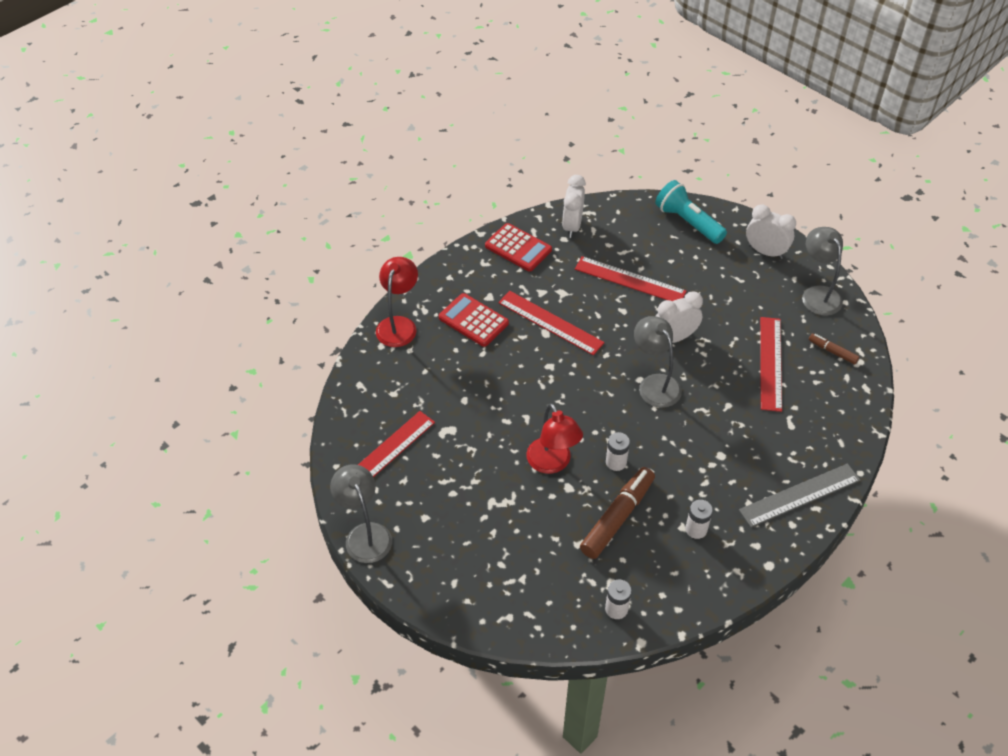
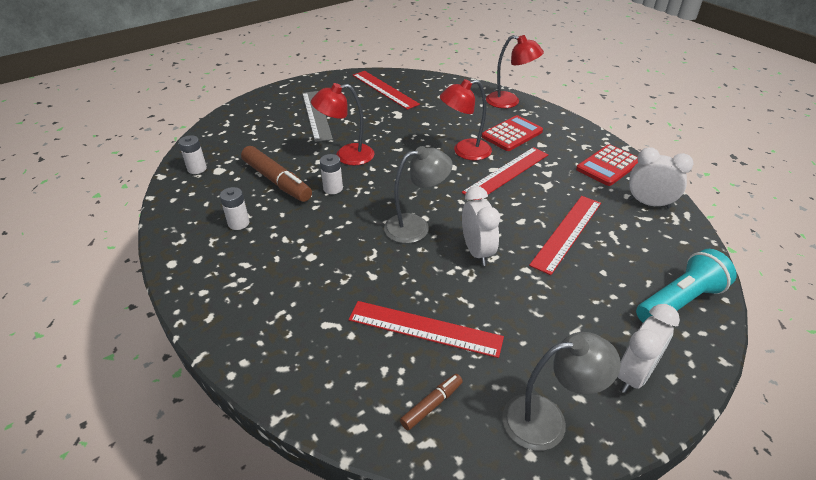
camera: 100 degrees right, 10 degrees down
grey lamp [330,464,392,563] -> none
grey ruler [739,464,860,527] -> grey ruler moved to [302,91,333,142]
none -> red lamp [440,79,492,161]

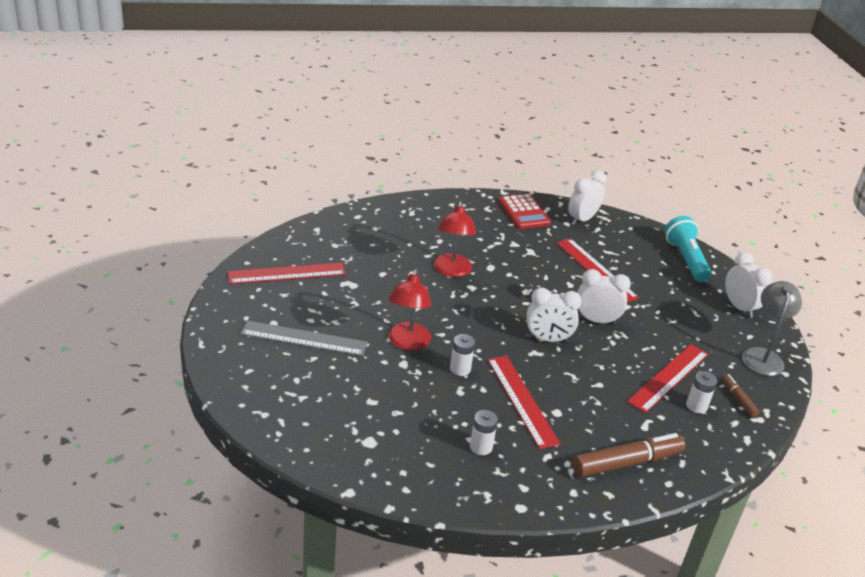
camera: 70 degrees left, 5 degrees down
white battery [178,135,207,174] -> white battery moved to [686,371,717,414]
brown marker [241,146,312,202] -> brown marker moved to [572,433,685,477]
grey lamp [384,146,453,243] -> white clock [527,288,582,342]
red ruler [462,147,548,200] -> red ruler moved to [487,356,560,449]
red calculator [482,115,543,151] -> none
red lamp [486,35,544,108] -> none

